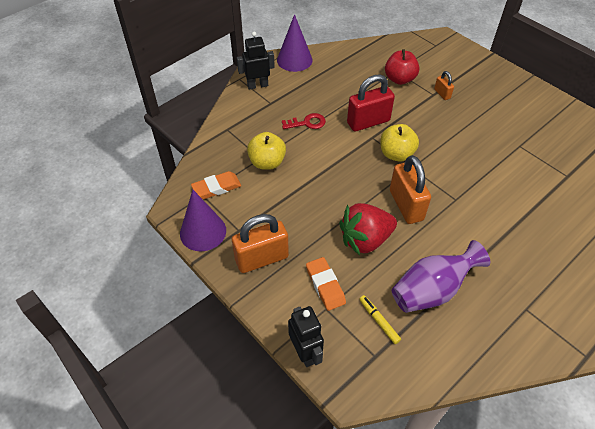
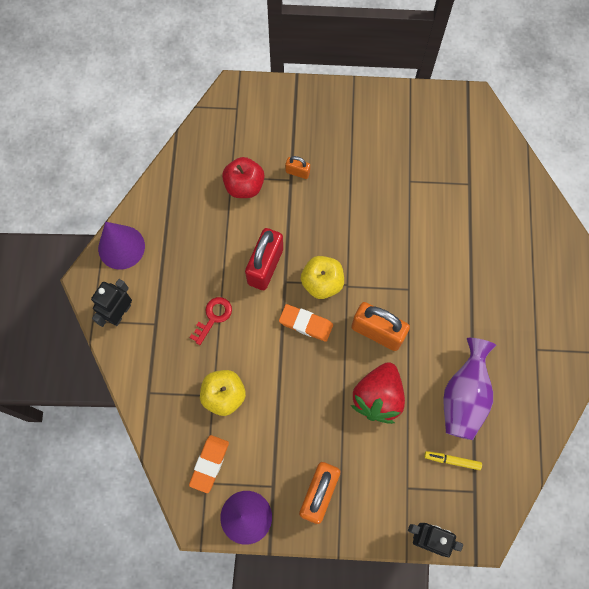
camera: 45 degrees left, 20 degrees up
orange eraser [306,257,346,311] -> orange eraser moved to [279,304,333,342]

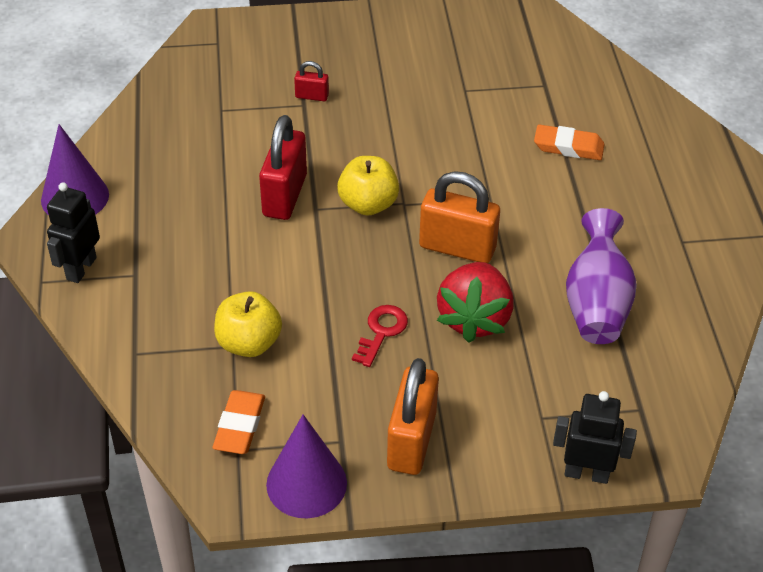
camera: 10 degrees left, 25 degrees down
red key [189,297,232,345] -> red key moved to [352,305,408,367]
red apple [222,157,265,198] -> none
orange eraser [279,304,333,342] -> orange eraser moved to [534,124,605,160]
orange padlock [285,156,310,179] -> red padlock [294,61,329,101]
yellow marker [424,451,482,470] -> none

